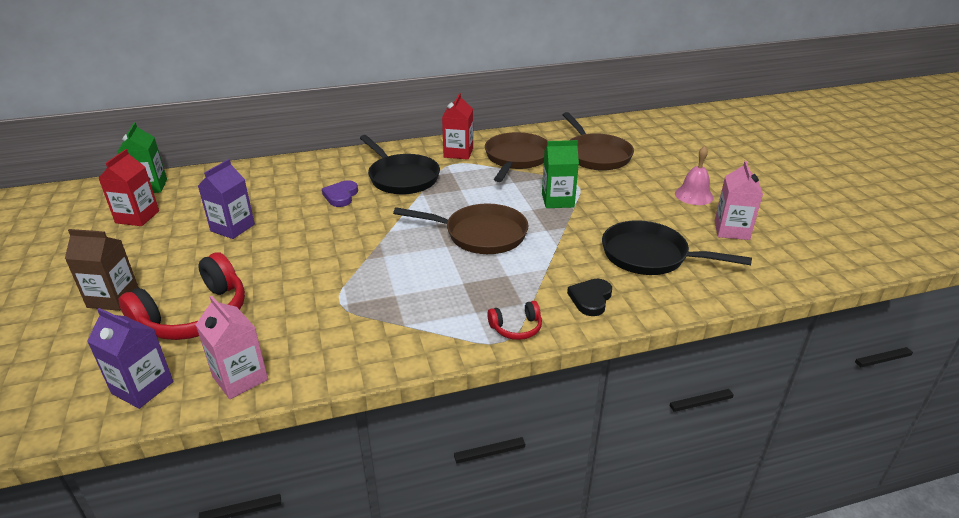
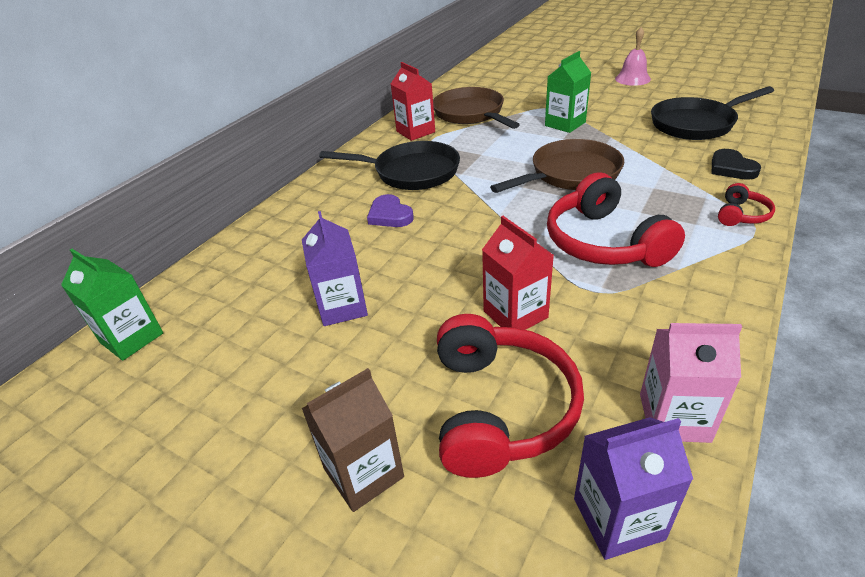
camera: 40 degrees left, 5 degrees up
red carton [98,149,159,226] -> red carton moved to [482,216,554,330]
brown pan [563,112,634,171] -> none
pink carton [715,161,763,240] -> none
none -> red headphones [547,172,685,267]

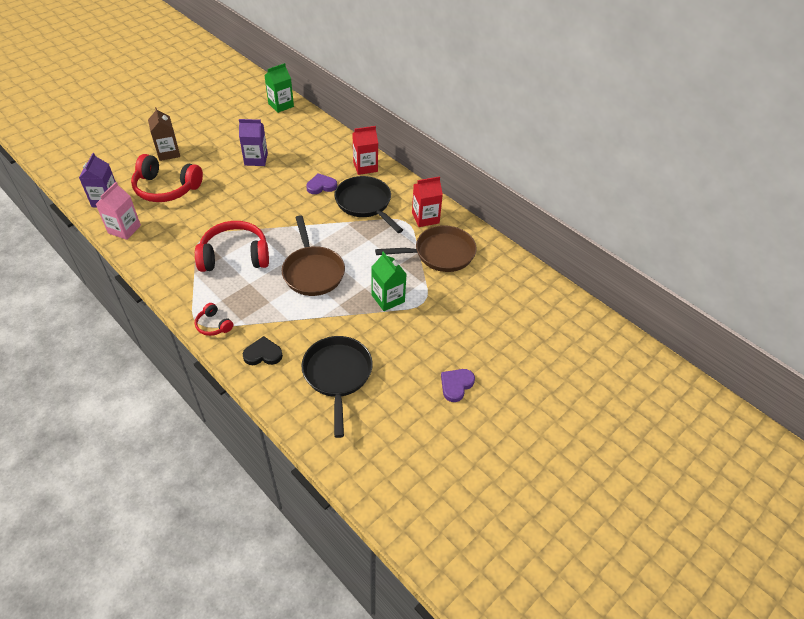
camera: 100 degrees right, 10 degrees up
black pan [319,141,460,190] -> black pan turned 120 degrees clockwise [334,176,403,233]
red carton [482,216,554,330] -> red carton moved to [352,126,378,175]
pink bell [615,27,651,86] -> purple heart [441,369,475,402]

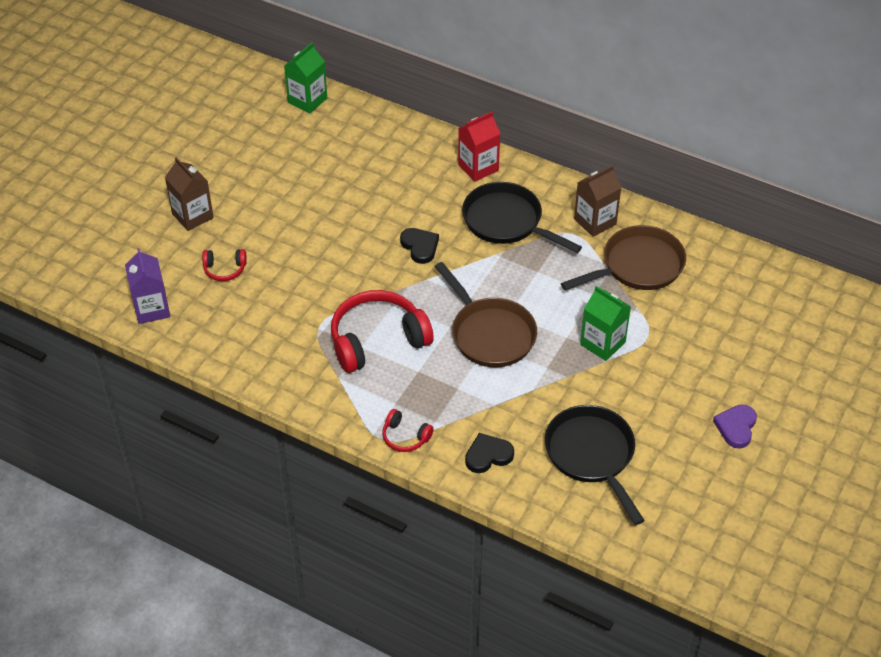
camera: 15 degrees left, 0 degrees up
pink carton [96,182,141,240] -> none
red headphones [131,154,203,202] -> red headphones [202,249,247,281], size x0.47
purple carton [239,119,268,166] -> none
purple heart [306,173,337,194] -> none
red carton [412,176,443,227] -> brown carton [574,165,621,237]
none -> black heart [400,228,439,264]

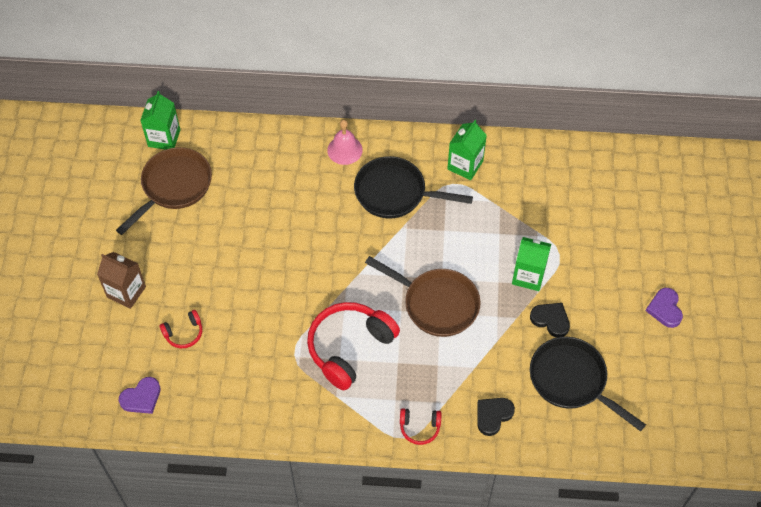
camera: 25 degrees left, 10 degrees up
purple carton [125,248,170,324] -> purple heart [119,377,160,414]
black heart [400,228,439,264] -> black heart moved to [530,303,570,338]
red carton [458,112,500,182] -> pink bell [327,120,363,165]
brown pan [561,225,686,291] -> brown pan moved to [116,147,212,235]
brown carton [574,165,621,237] -> green carton [447,120,487,180]

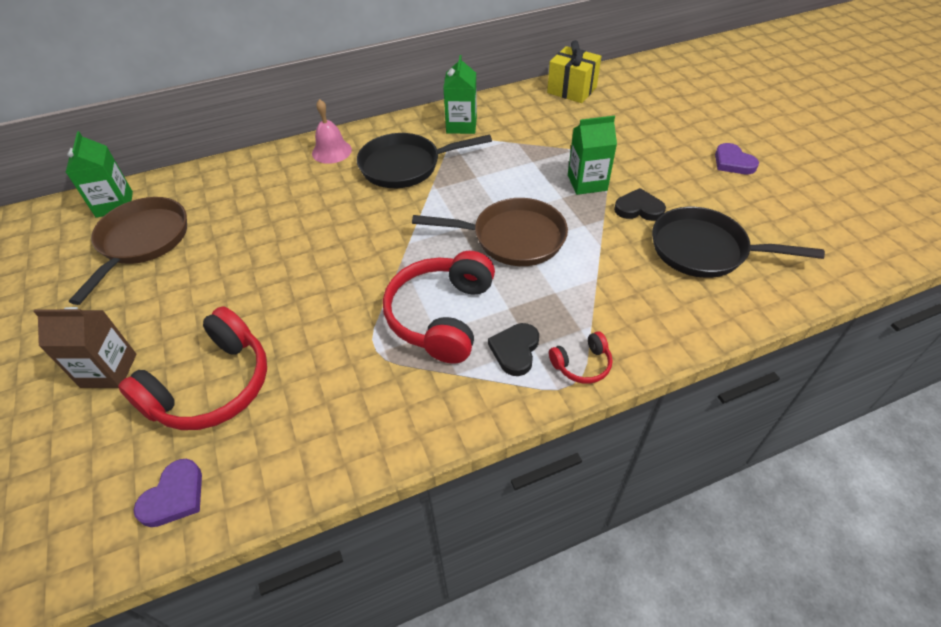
camera: 25 degrees left, 10 degrees down
red headphones [159,310,202,348] -> red headphones [118,306,267,430], size x2.12
black heart [477,398,515,436] -> black heart moved to [488,323,539,376]
none -> yellow gift [547,40,601,103]

